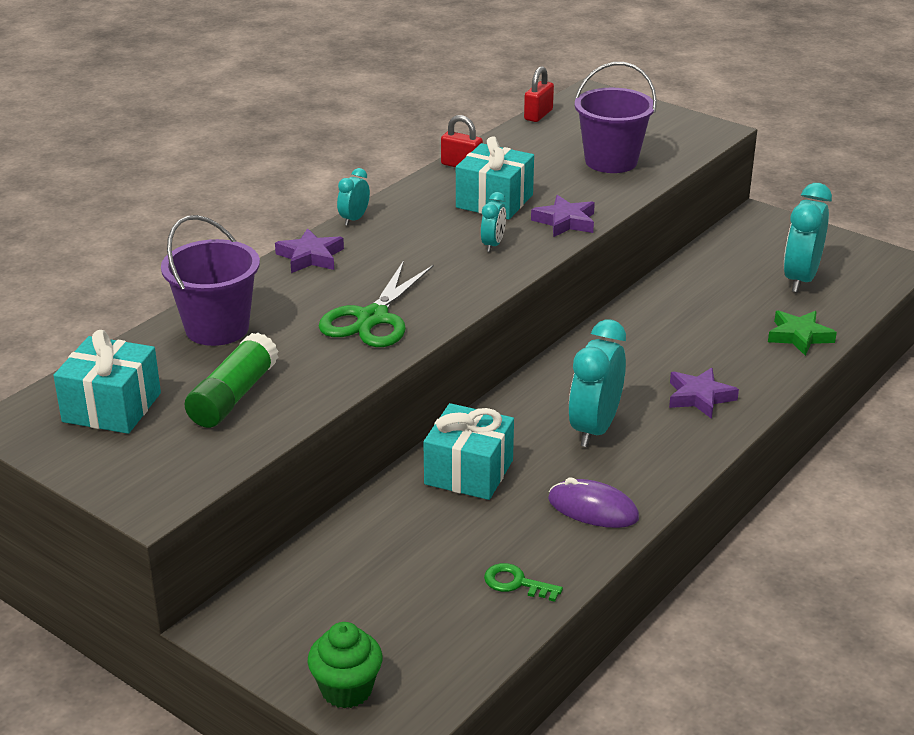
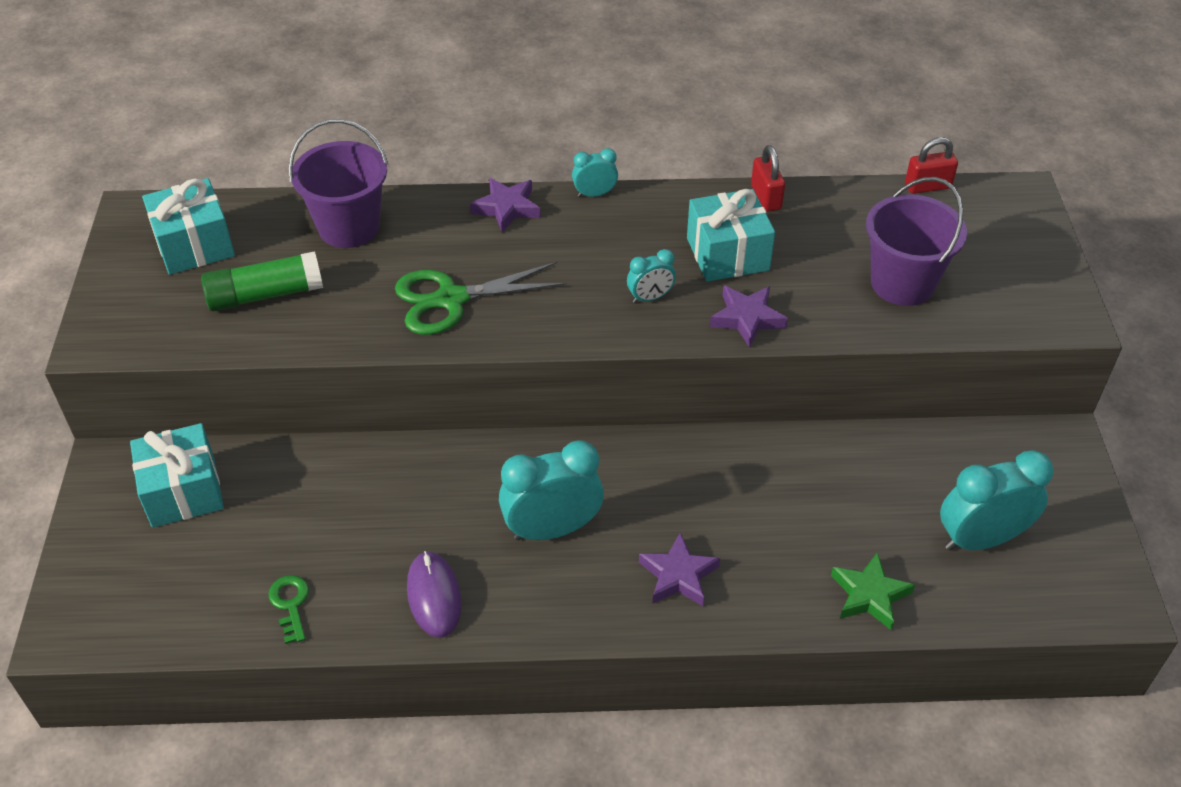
camera: 50 degrees right, 15 degrees up
green cupcake [307,622,383,708] -> none
turquoise gift [423,403,514,500] -> turquoise gift moved to [130,423,224,527]

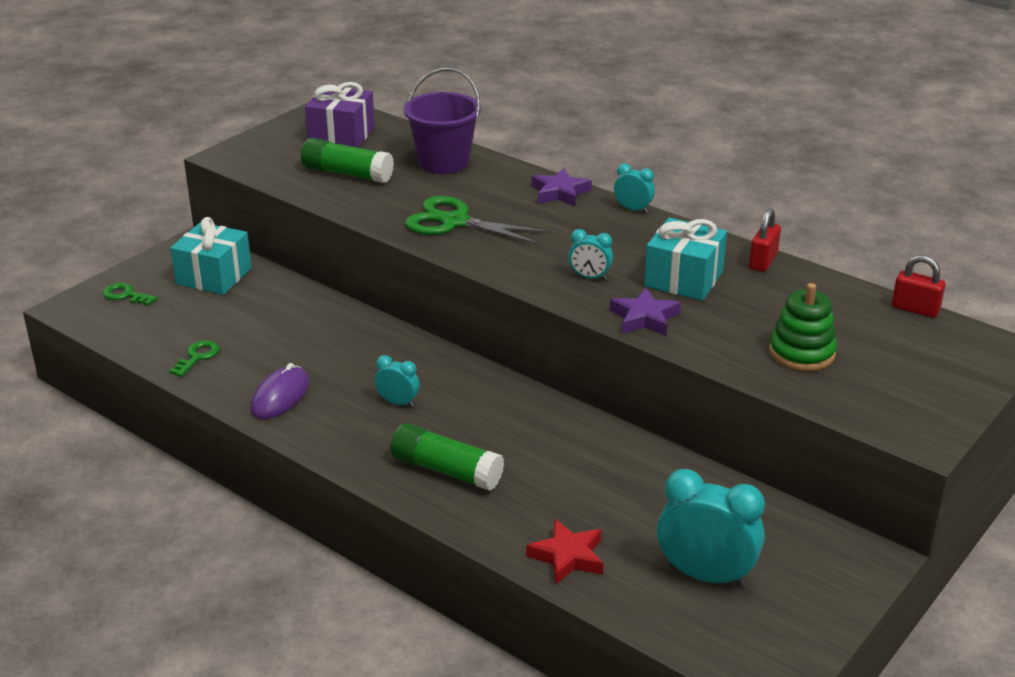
camera: 40 degrees right, 15 degrees down
turquoise gift [142,178,235,275] -> purple gift [305,82,375,148]
turquoise clock [499,440,604,541] -> turquoise clock [375,355,420,407], size x0.51
purple star [639,532,720,607] -> green glue stick [391,423,504,491]
green star [831,552,915,630] -> red star [526,519,603,584]
purple bucket [866,177,967,306] -> green stacking toy [769,283,837,371]
none -> green key [103,283,158,306]

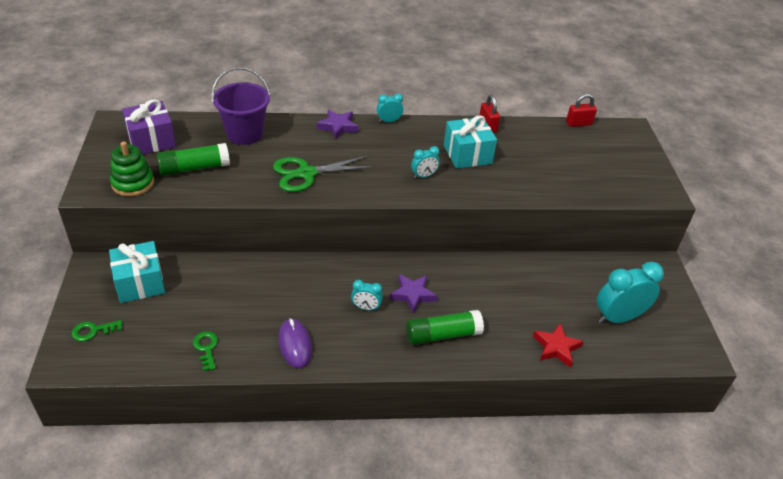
camera: 45 degrees left, 10 degrees up
turquoise clock [375,355,420,407] -> turquoise clock turned 150 degrees counterclockwise [351,280,383,310]
purple star [610,288,681,336] -> purple star moved to [390,274,437,314]
green stacking toy [769,283,837,371] -> green stacking toy moved to [110,142,154,197]

